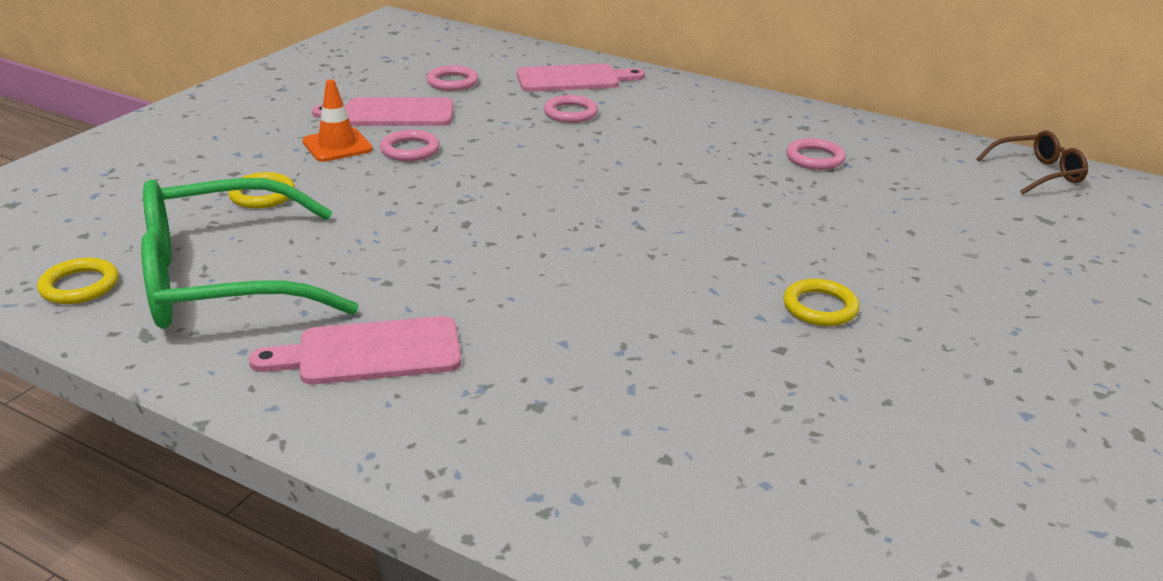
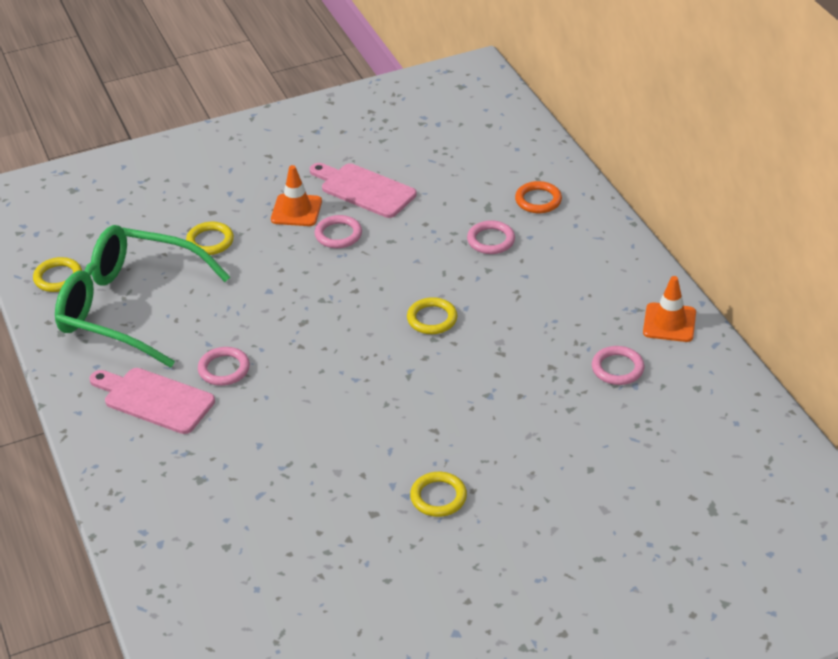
camera: 40 degrees right, 10 degrees up
pink ring [427,65,478,91] -> pink ring moved to [198,347,250,386]
pink cutting board [517,64,645,92] -> orange ring [515,181,562,213]
brown glasses [976,131,1088,195] -> none
none -> yellow ring [407,297,457,334]
none -> orange traffic cone [643,276,696,342]

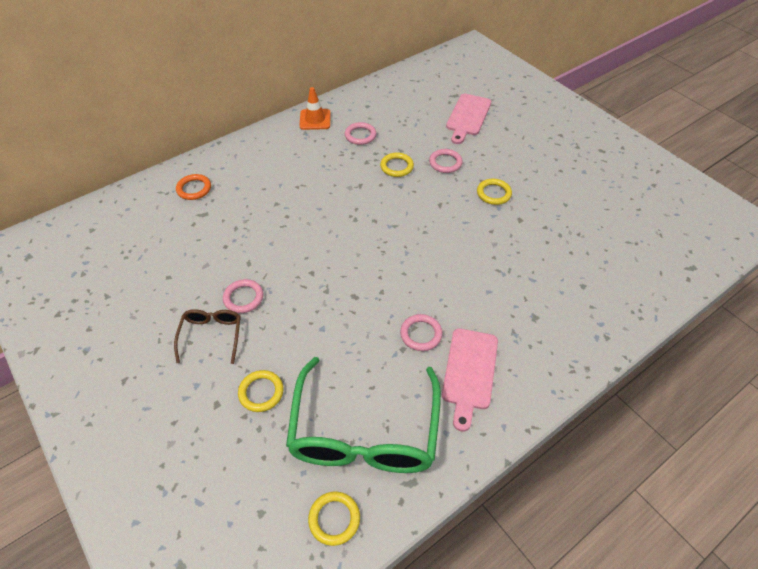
camera: 105 degrees left, 10 degrees up
orange traffic cone [271,165,322,226] -> brown glasses [174,309,241,364]
pink cutting board [310,163,416,218] -> pink cutting board moved to [446,94,491,144]
yellow ring [407,297,457,334] -> yellow ring moved to [380,152,414,177]
pink ring [467,220,515,254] -> pink ring moved to [429,149,463,173]

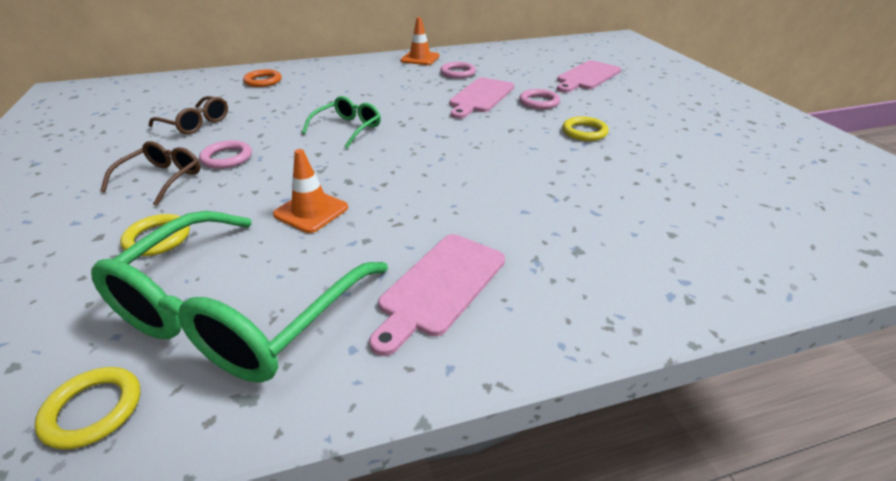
camera: 20 degrees right, 15 degrees down
yellow ring [380,152,414,177] -> pink cutting board [449,77,514,119]
pink ring [400,314,443,351] -> none
none -> brown glasses [149,96,228,134]
none -> orange traffic cone [273,149,348,233]
none -> green glasses [302,96,381,148]

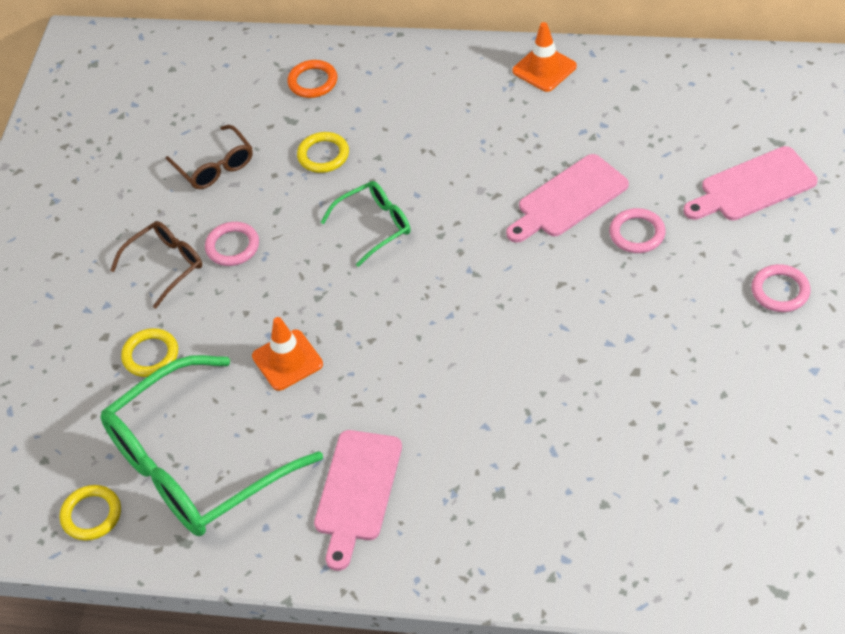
camera: 30 degrees right, 15 degrees up
pink cutting board [369,234,505,356] -> pink cutting board turned 45 degrees counterclockwise [314,430,402,571]
pink ring [440,62,476,79] -> pink ring moved to [751,264,811,312]
yellow ring [562,116,609,141] -> yellow ring moved to [297,132,349,173]

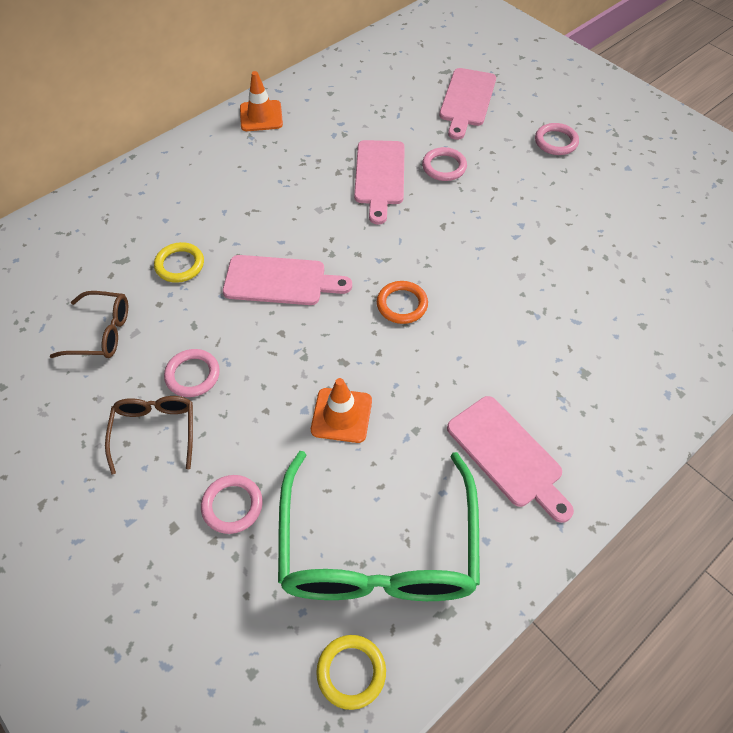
camera: 55 degrees left, 5 degrees up
yellow ring [121,328,178,377] -> pink ring [201,475,263,534]
orange ring [287,60,337,98] -> orange ring moved to [377,281,428,324]
green glasses [321,181,411,267] -> pink cutting board [223,255,352,305]

